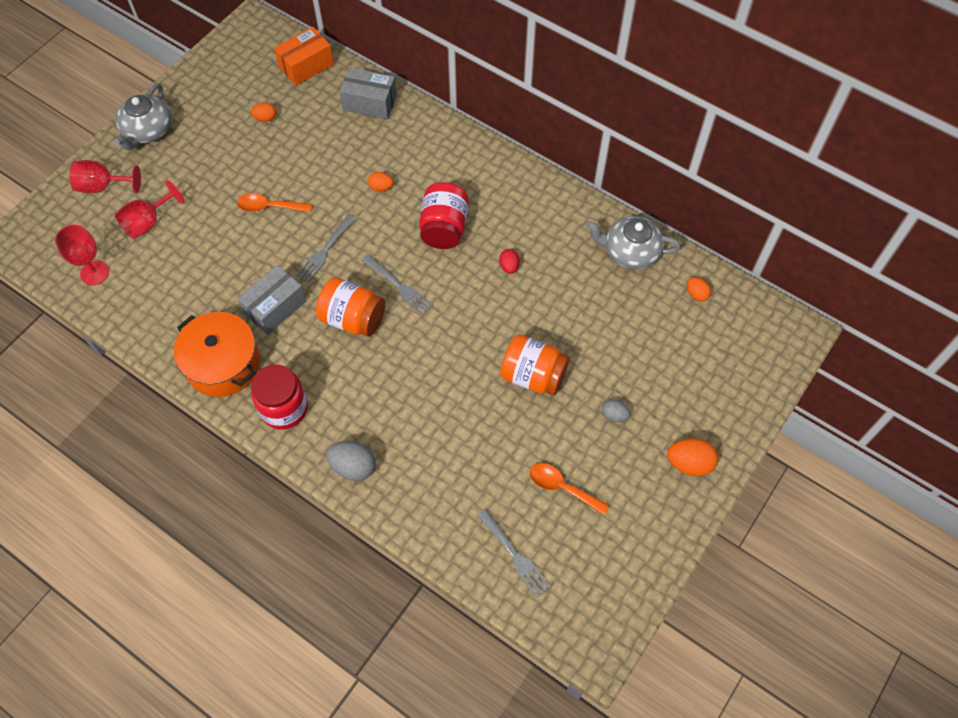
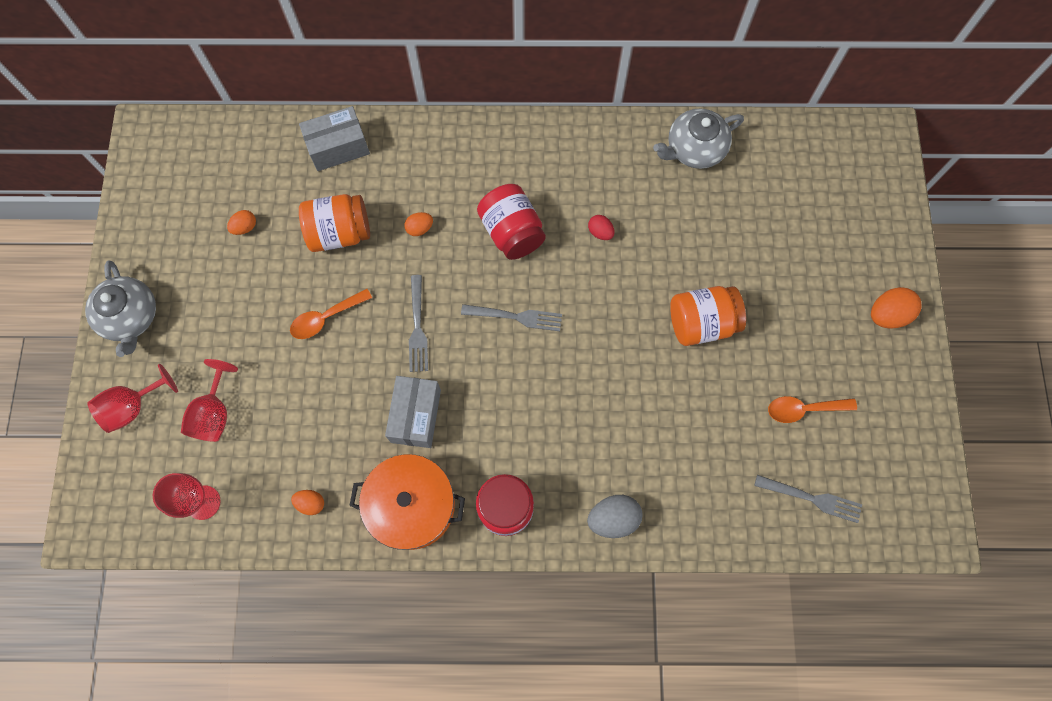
camera: 35 degrees left, 10 degrees up
orange box [274,27,334,86] -> none
orange jar [316,277,385,337] -> orange jar moved to [299,194,370,252]
grey egg [601,399,630,422] -> none
orange egg [687,277,711,301] -> orange egg moved to [291,490,324,515]

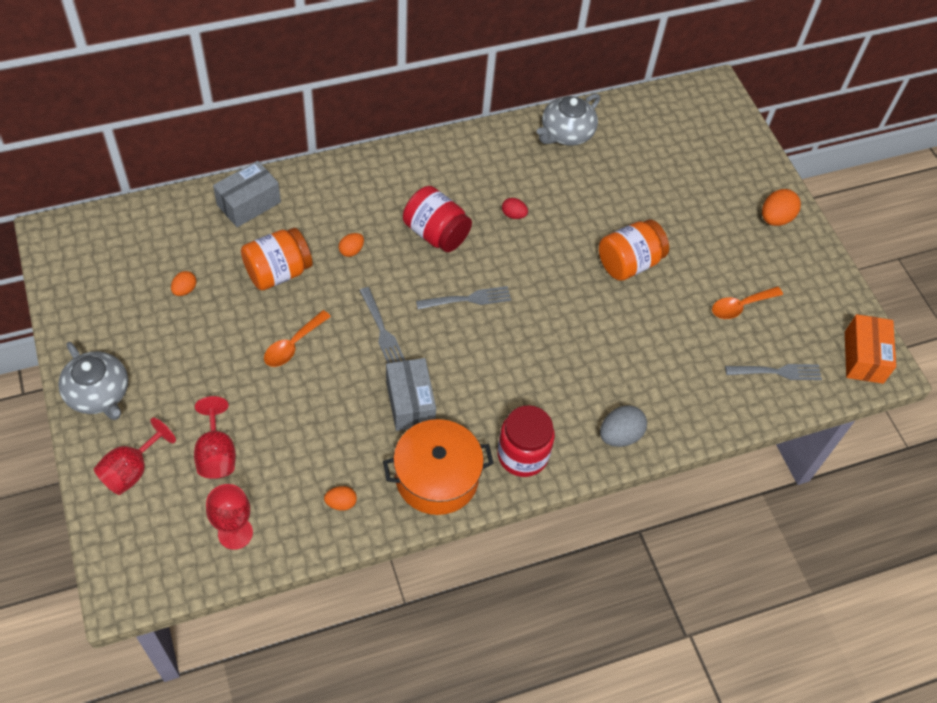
camera: 25 degrees left, 15 degrees down
none -> orange box [845,314,896,384]

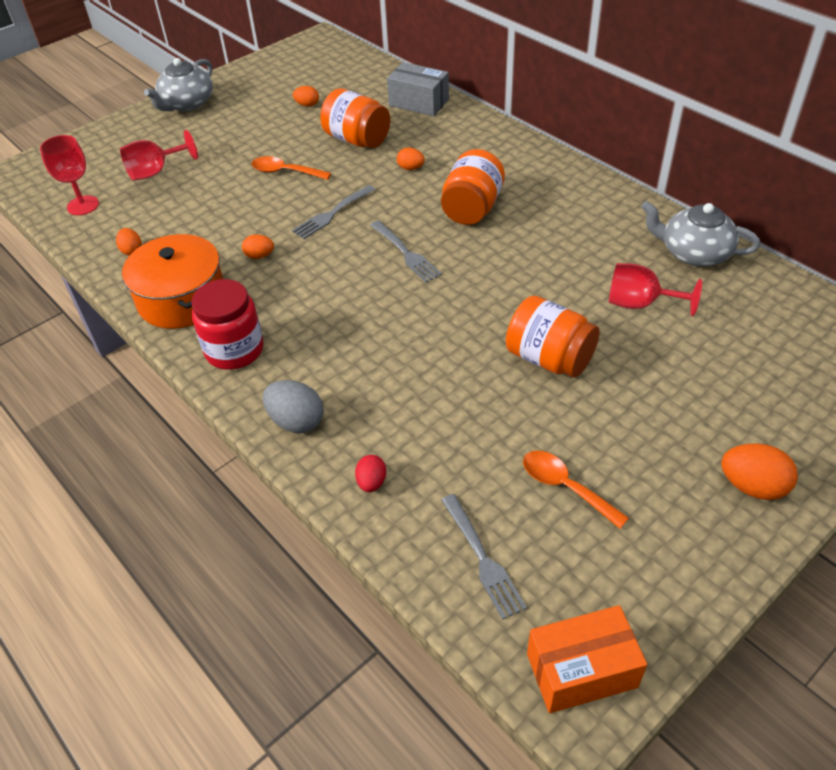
camera: 75 degrees right, 10 degrees down
red goblet [94,417,176,495] -> red goblet moved to [609,263,702,316]
grey box [386,358,436,431] -> orange egg [242,234,274,259]
red jar [403,186,472,252] -> orange jar [441,149,505,225]
red egg [502,198,528,219] -> red egg moved to [355,455,386,492]

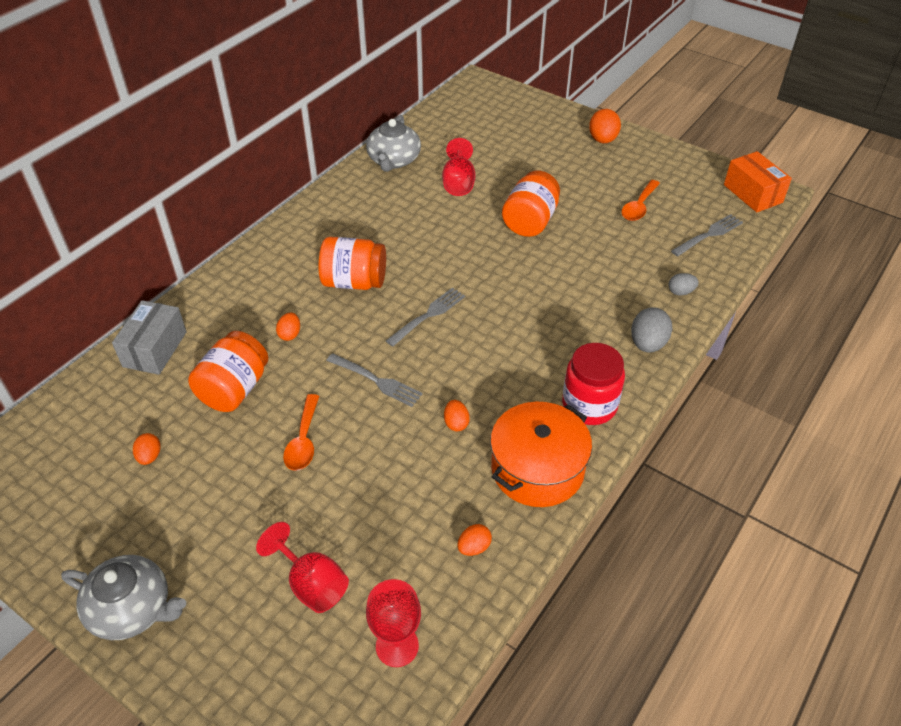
camera: 105 degrees left, 0 degrees up
red egg [355,455,386,492] -> grey egg [668,273,699,296]

